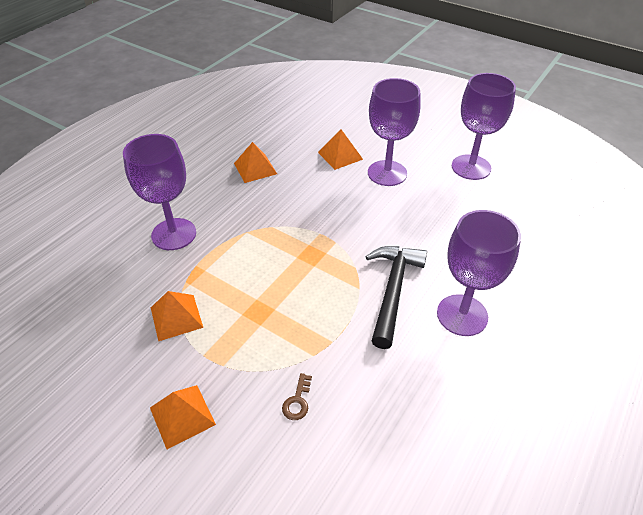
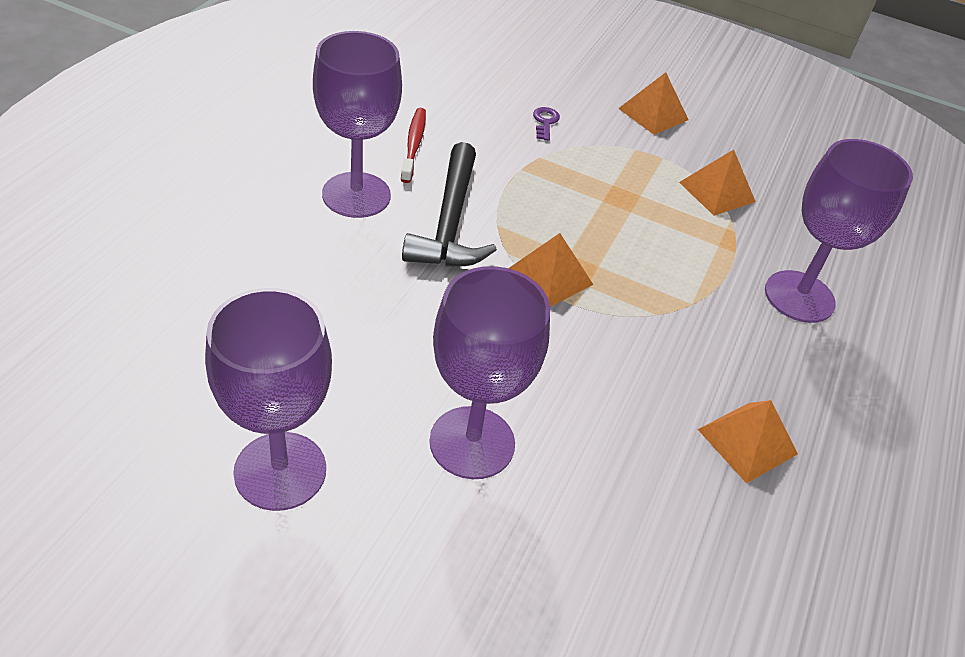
camera: 165 degrees right, 0 degrees up
brown key [282,373,312,420] -> purple key [533,107,560,141]
orange pyramid [318,129,363,170] -> orange pyramid moved to [508,233,593,307]
none -> red toothbrush [401,108,426,183]

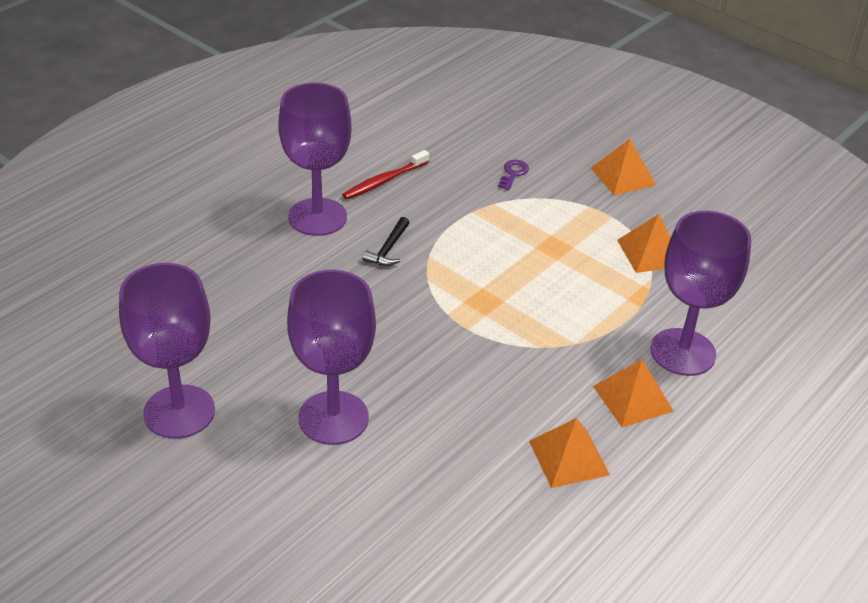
camera: 20 degrees right, 5 degrees down
red toothbrush [401,108,426,183] -> red toothbrush turned 150 degrees counterclockwise [342,150,429,199]
black hammer [402,142,497,267] -> black hammer [362,217,409,266], size x0.48
orange pyramid [508,233,593,307] -> orange pyramid moved to [593,359,674,427]

